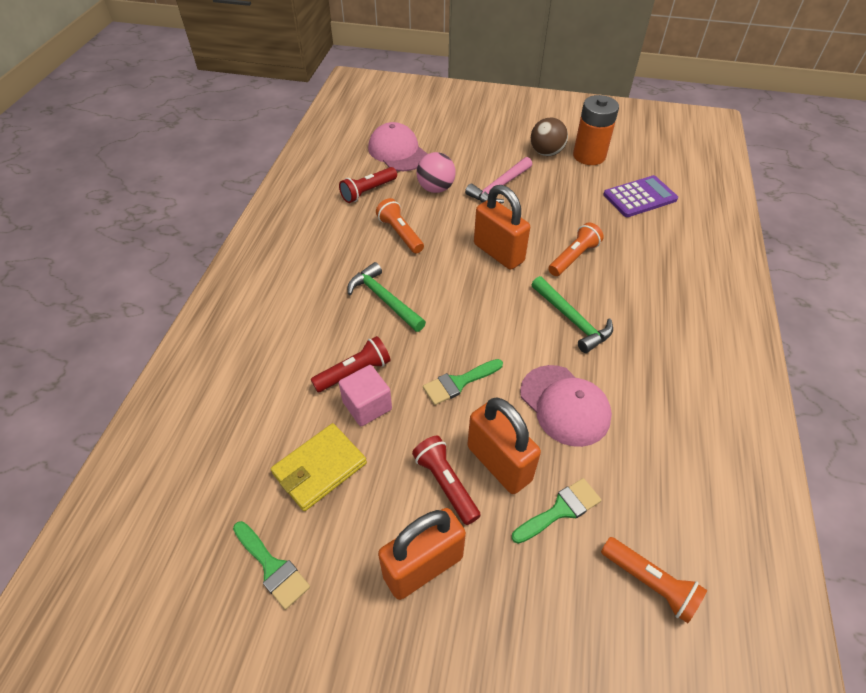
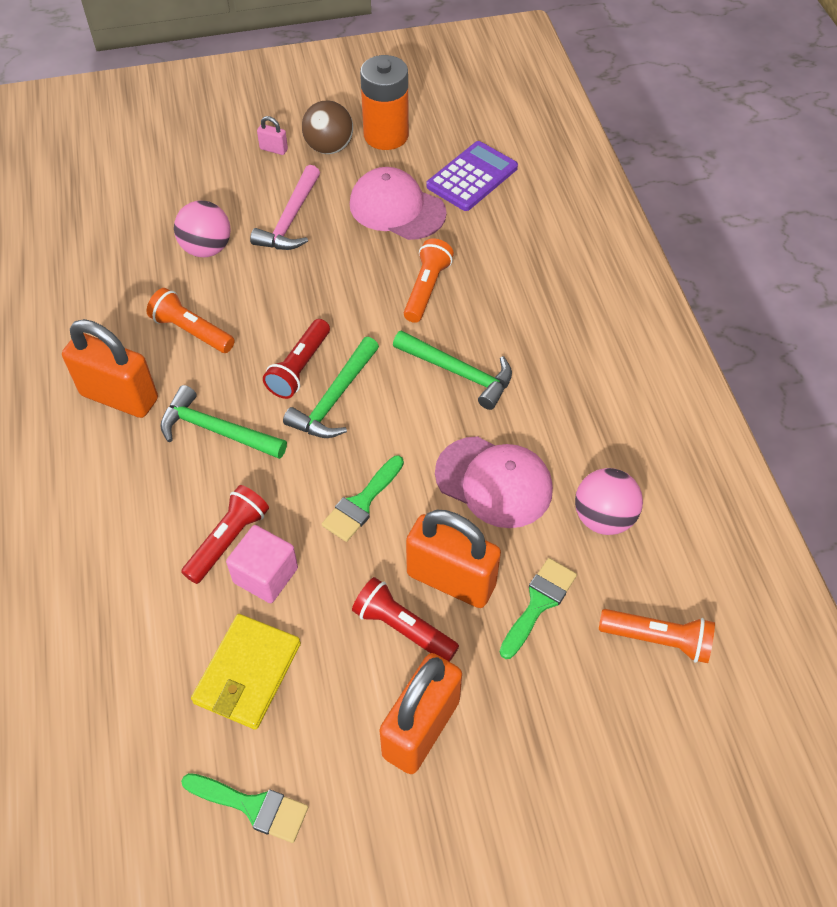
camera: 25 degrees left, 5 degrees up
red flashlight [339,167,397,203] -> red flashlight moved to [263,319,330,399]
pink cap [368,122,427,171] -> pink cap moved to [350,167,447,240]
orange padlock [474,185,530,270] -> orange padlock moved to [62,319,158,418]
none -> pink padlock [257,116,288,155]
none -> green hammer [283,337,379,438]
none -> pink ball [575,468,643,535]

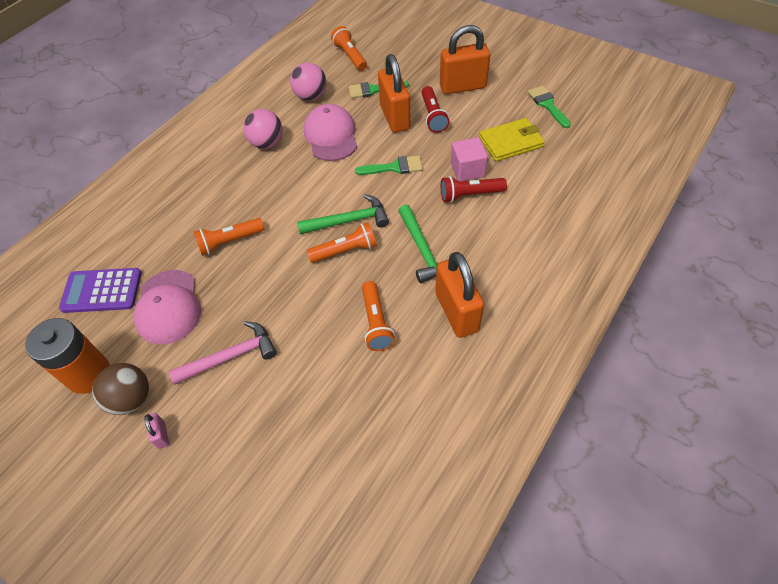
camera: 130 degrees left, 0 degrees up
pink ball [174,201,231,257] -> pink ball moved to [243,109,283,149]
red flashlight [263,319,330,399] -> orange flashlight [307,222,377,263]
green hammer [393,330,512,410] -> none

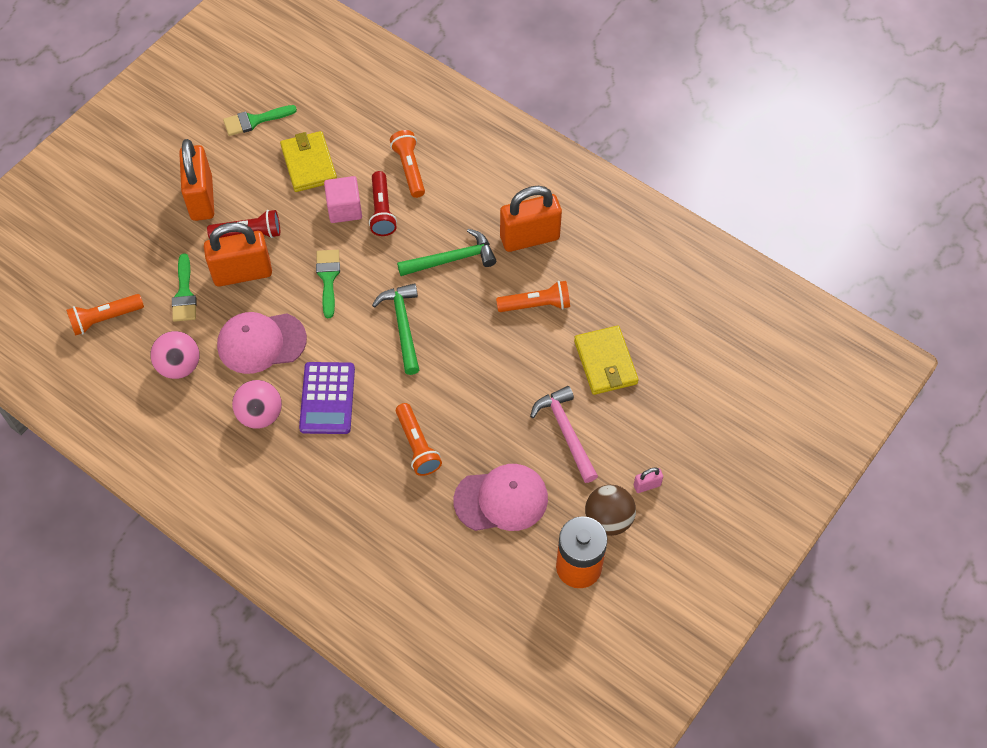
camera: 90 degrees left, 5 degrees up
purple calculator [59,268,142,313] -> purple calculator moved to [299,362,355,434]
orange flashlight [307,222,377,263] -> orange flashlight moved to [390,130,425,198]
none -> yellow wallet [574,326,639,395]

